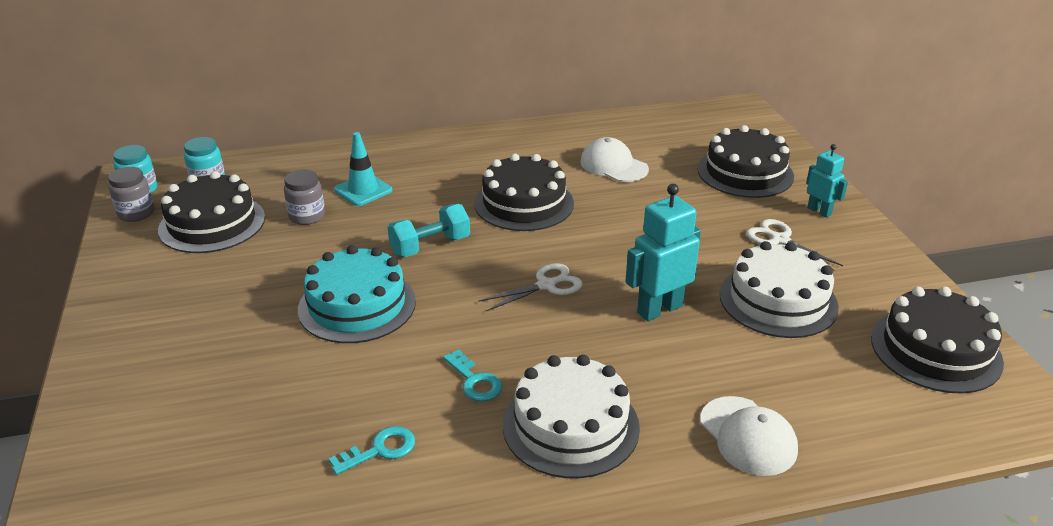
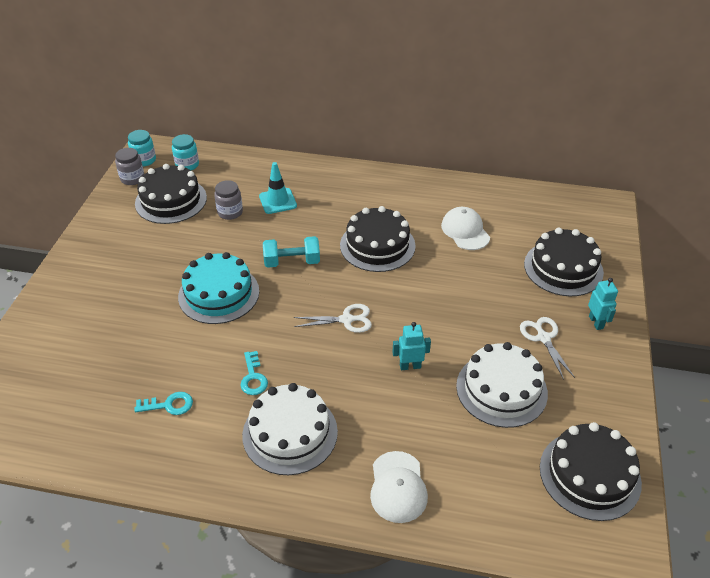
camera: 25 degrees right, 10 degrees up
turquoise robot [625,184,701,321] -> turquoise robot [392,322,431,370], size x0.60

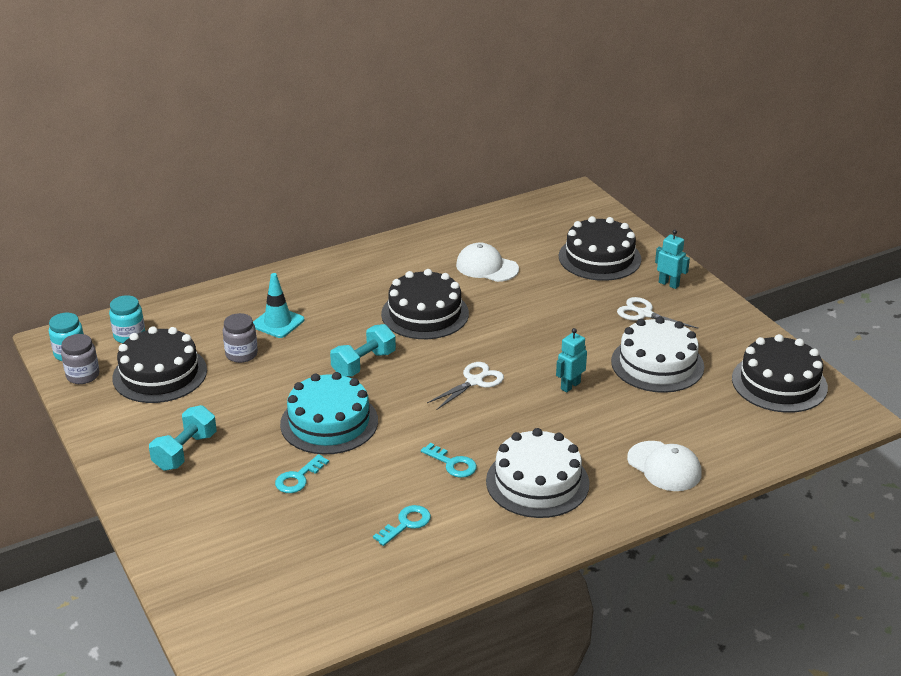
camera: 40 degrees left, 10 degrees down
none -> turquoise dumbbell [149,405,216,471]
none -> turquoise key [275,454,329,493]

